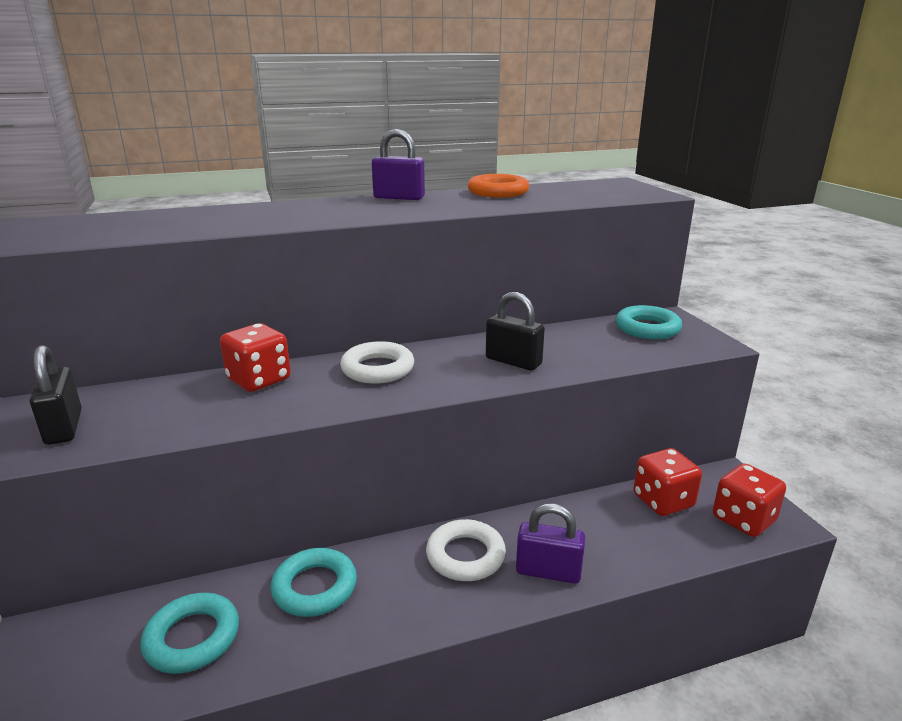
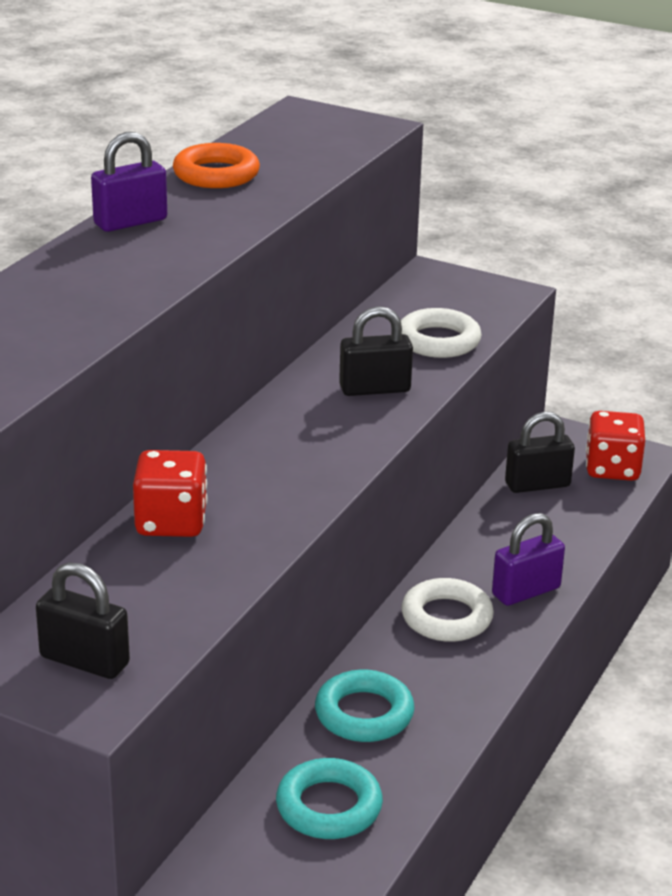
camera: 45 degrees left, 5 degrees up
white ring [340,341,414,384] -> white ring moved to [401,308,482,358]
turquoise ring [615,305,682,339] -> none
red dice [634,448,702,516] -> black padlock [505,412,575,493]

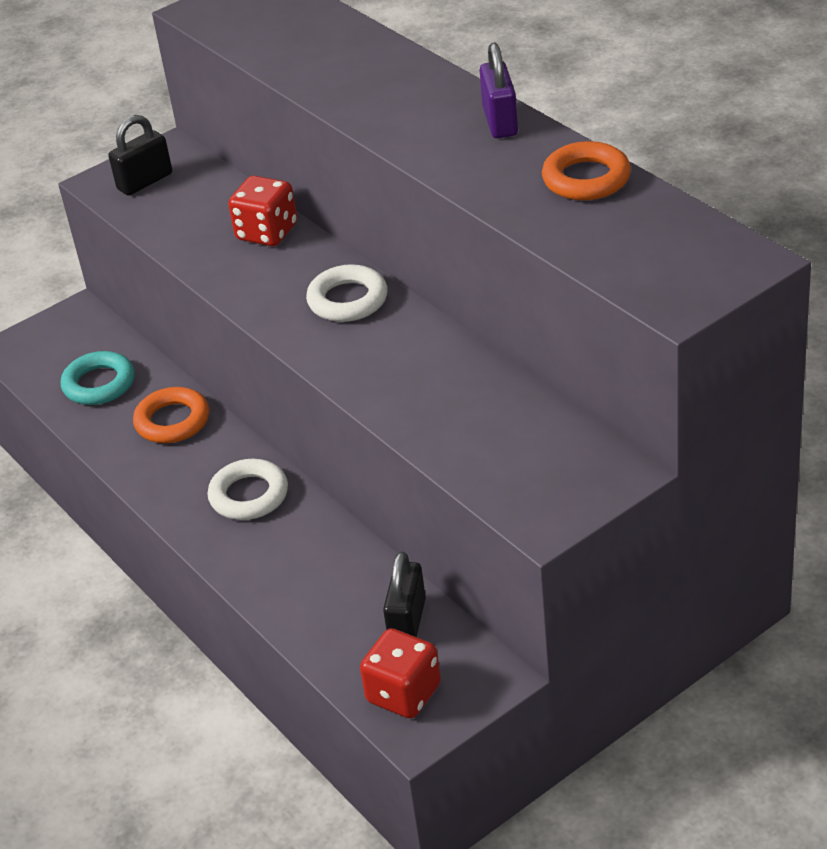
camera: 120 degrees right, 10 degrees up
turquoise ring [315,670,415,742] -> orange ring [133,387,209,443]
black padlock [339,306,413,396] -> none
white ring [401,308,482,358] -> white ring moved to [306,264,388,322]
purple padlock [492,513,565,606] -> none

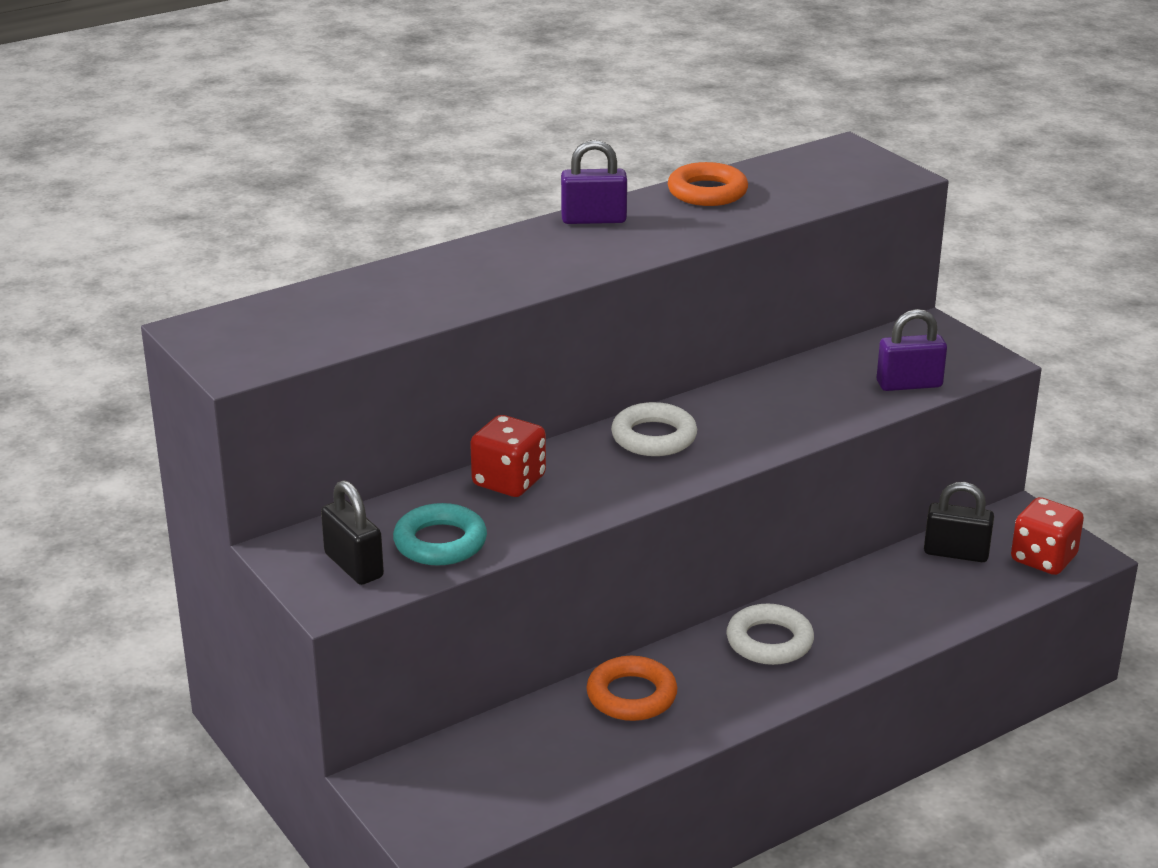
camera: 90 degrees left, 10 degrees down
turquoise ring [61,351,135,405] -> turquoise ring moved to [393,503,487,566]
none -> purple padlock [877,309,947,391]

